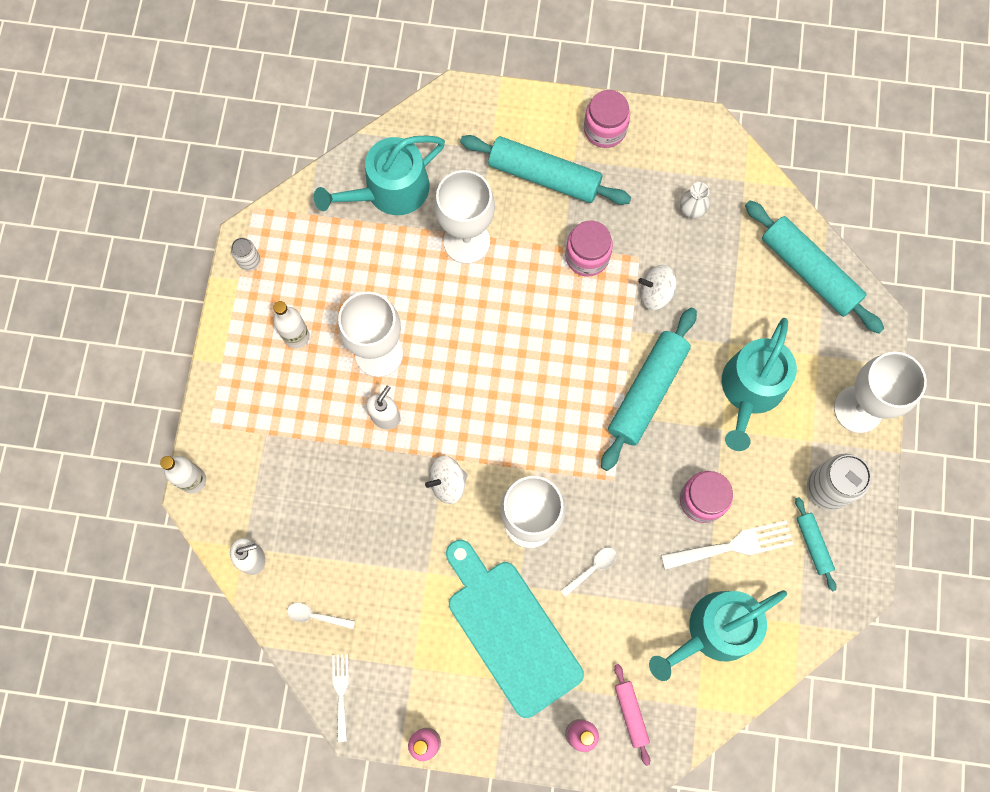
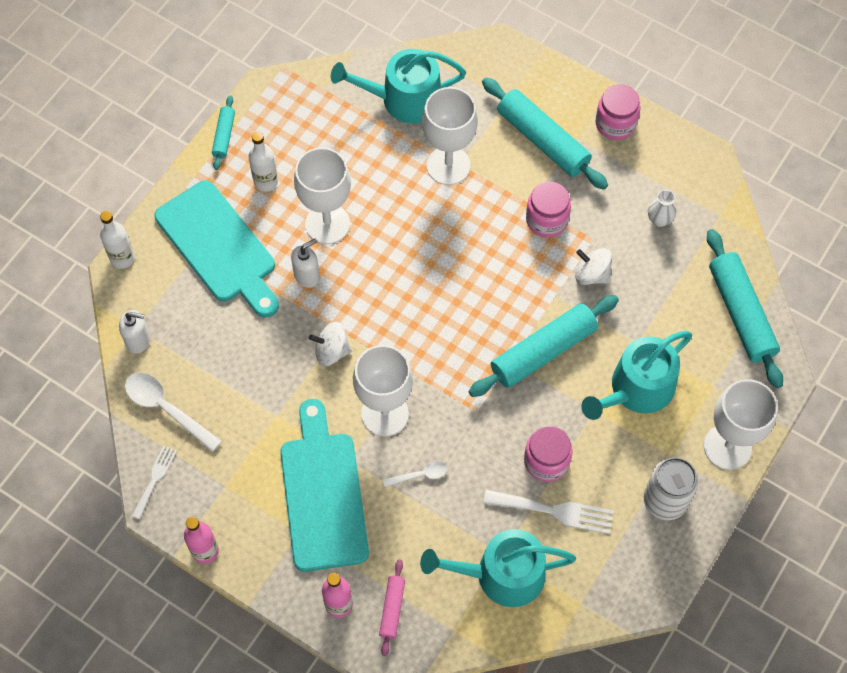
camera: 25 degrees right, 10 degrees down
white can [231,238,260,271] -> none
white spoon [287,603,355,629] -> white spoon [124,373,222,452], size x1.83
turquoise rolling pin [795,497,836,591] -> turquoise rolling pin moved to [212,95,235,170]
none -> turquoise cutting board [154,180,279,318]

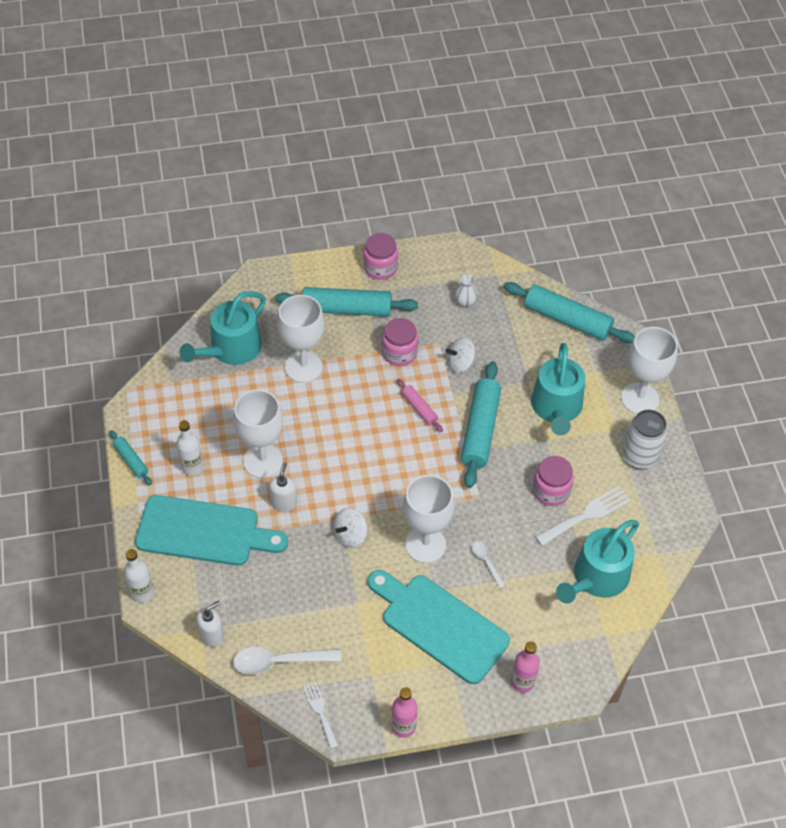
camera: 45 degrees left, 10 degrees down
pink rolling pin [379,560,405,656] -> pink rolling pin moved to [397,379,443,432]
white spoon [383,461,447,487] -> white spoon turned 60 degrees counterclockwise [472,541,506,589]

